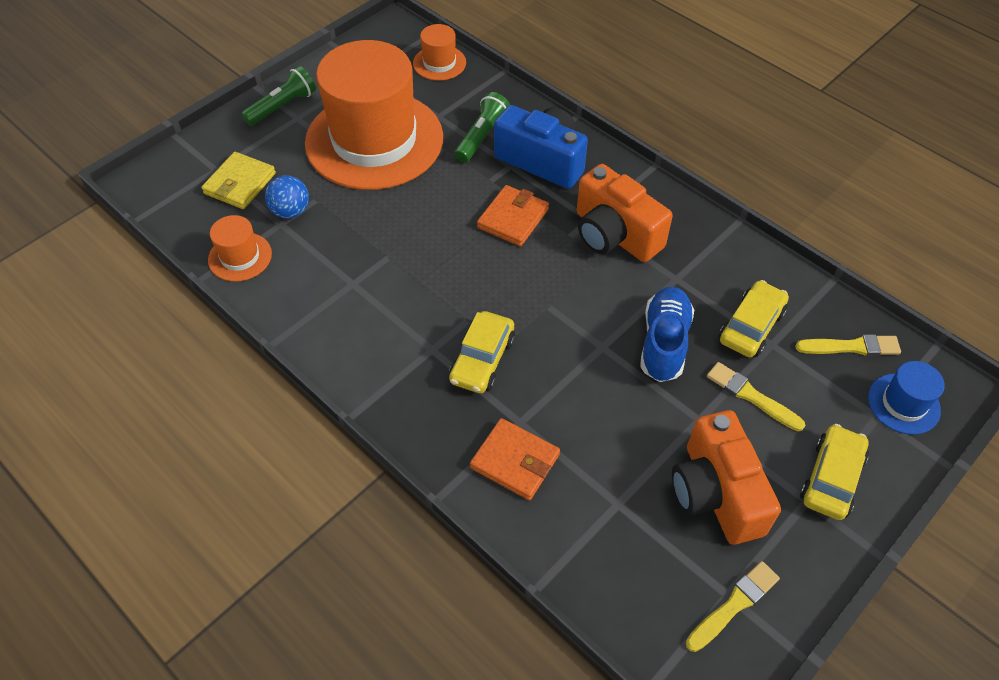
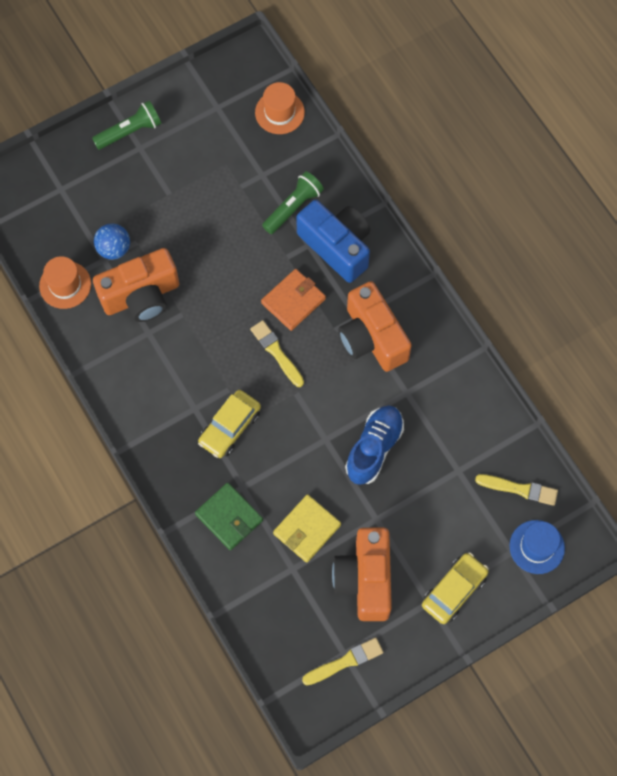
camera: 15 degrees right, 15 degrees up
yellow wallet [201,152,276,209] -> yellow wallet moved to [273,494,341,563]
orange hat [305,40,443,190] -> none
orange wallet [470,418,560,500] -> green wallet [195,483,263,550]
yellow brush [707,362,805,431] -> yellow brush moved to [250,320,304,387]
yellow car [719,280,789,357] -> none
none -> orange camera [93,248,179,322]

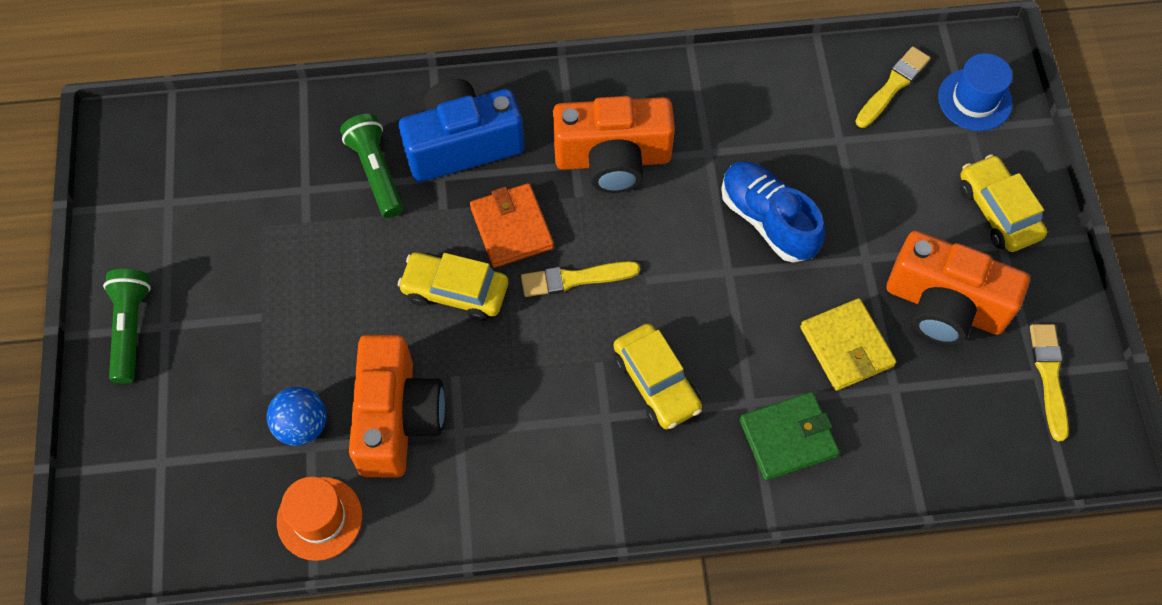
camera: 65 degrees left, 5 degrees down
orange hat [255,82,305,134] -> none
none -> yellow car [398,252,508,321]

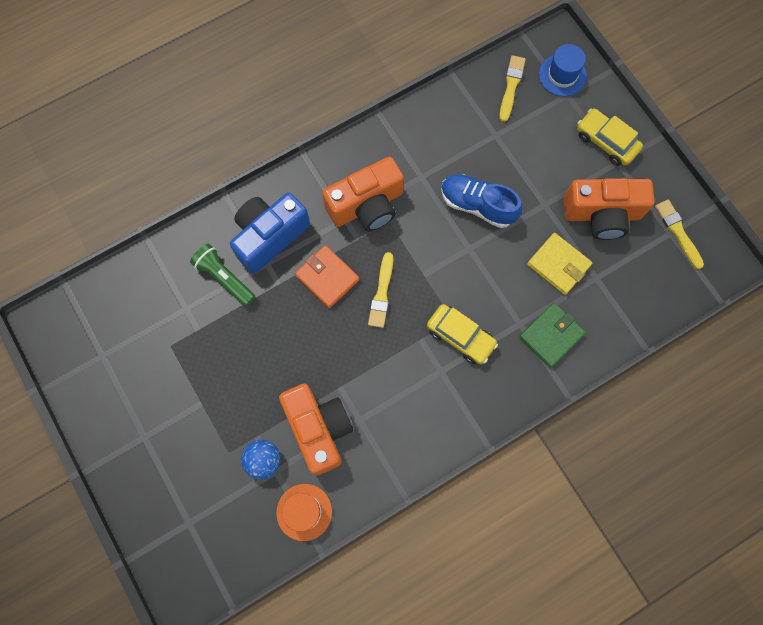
camera: 25 degrees left, 10 degrees up
green flashlight [103,269,151,384] -> none
yellow car [398,252,508,321] -> none
yellow brush [521,261,640,297] -> yellow brush turned 45 degrees counterclockwise [368,252,393,328]

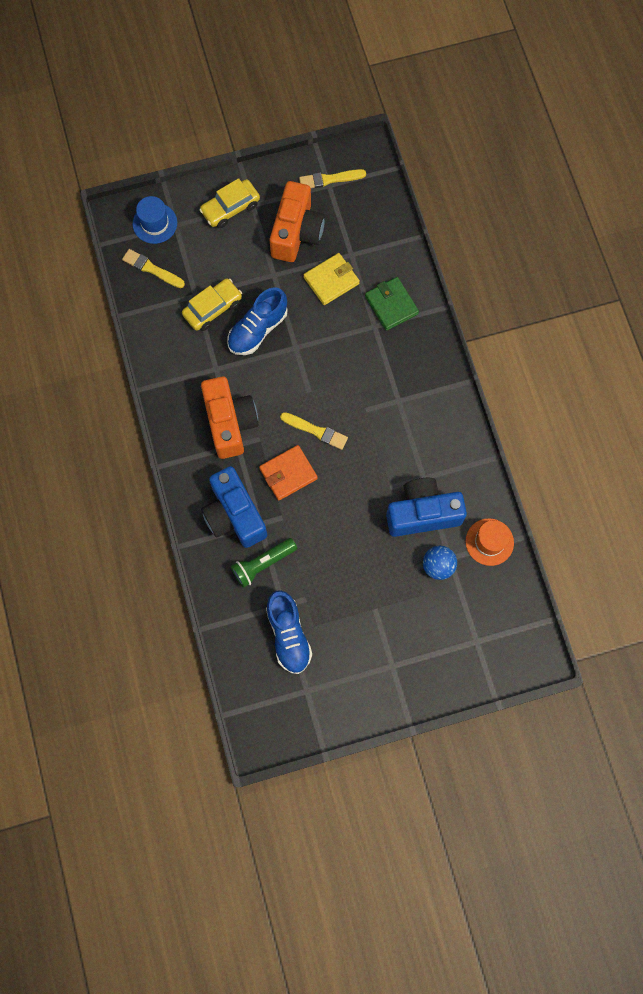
camera: 75 degrees left, 0 degrees up
orange camera [279,384,353,476] -> blue camera [386,478,467,537]
yellow car [427,304,498,364] -> yellow car moved to [182,278,242,331]
none -> blue shoe [266,590,312,674]

